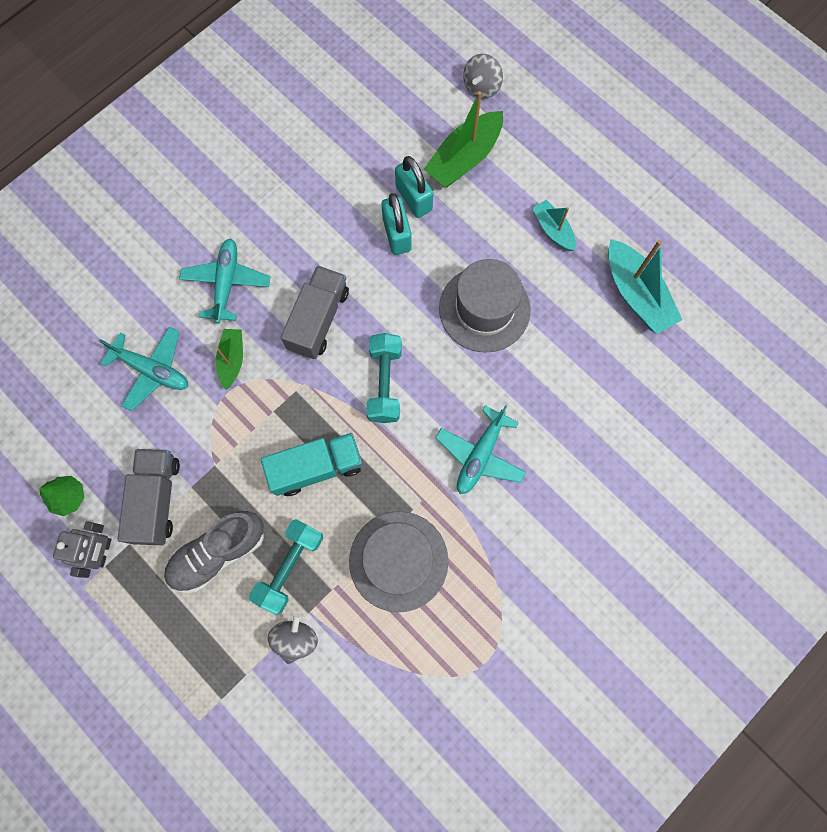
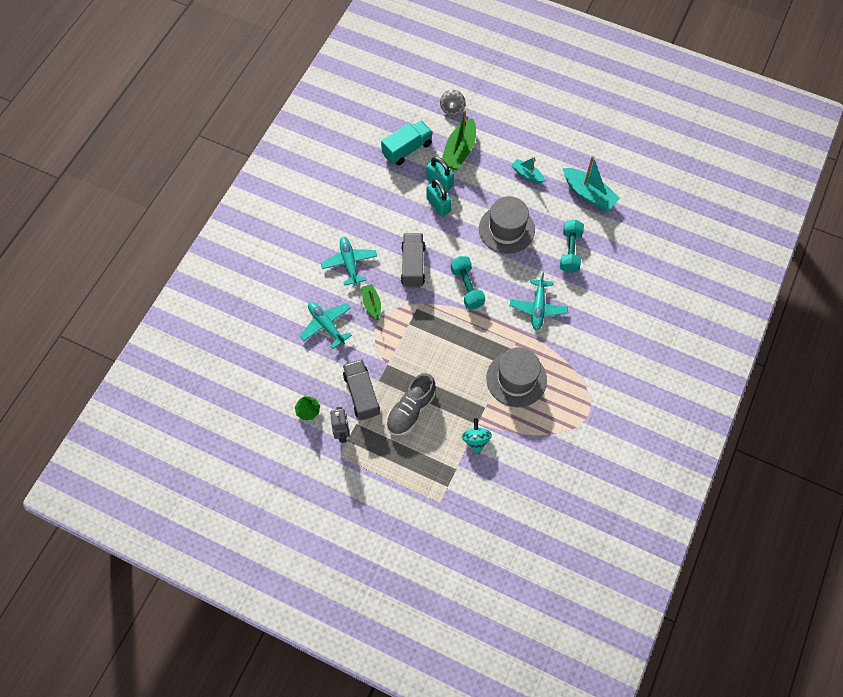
camera: 20 degrees left, 10 degrees down
turquoise plane [99,326,188,411] -> turquoise plane turned 135 degrees counterclockwise [300,302,352,349]
turquoise dumbbell [249,519,323,615] -> turquoise dumbbell moved to [560,220,584,273]
turquoise truck [261,433,362,496] -> turquoise truck moved to [381,120,433,166]
grey spinning top [268,613,318,664] -> turquoise spinning top [462,418,492,454]

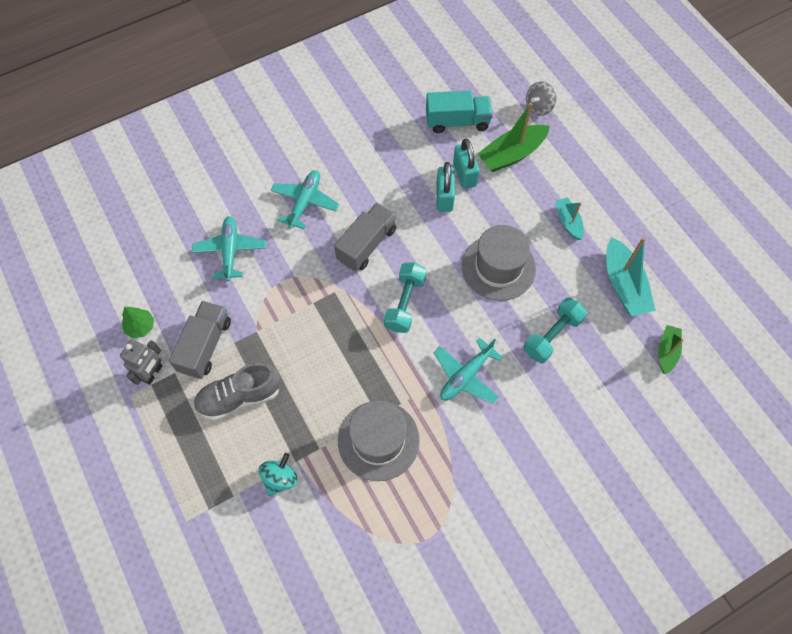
camera: 35 degrees right, 0 degrees up
green boat [361,284,381,320] -> green boat moved to [658,325,684,374]

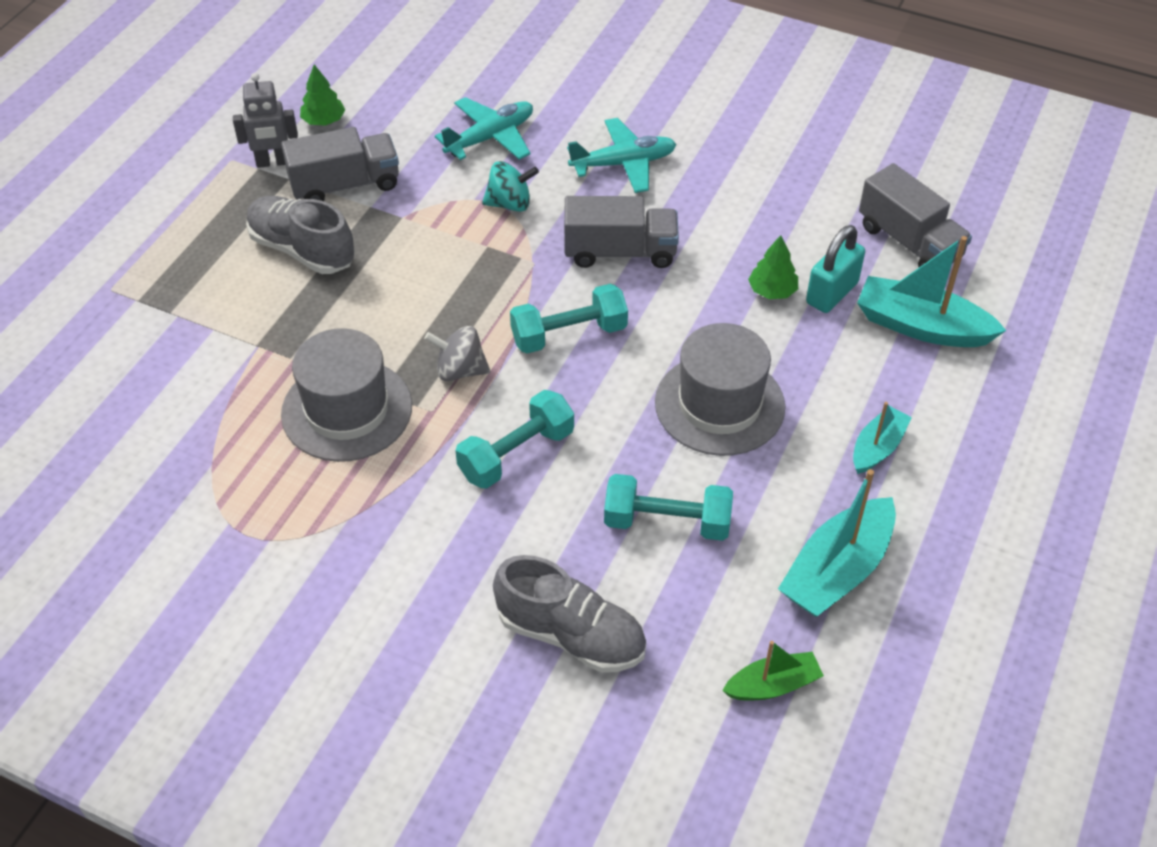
camera: 55 degrees right, 15 degrees down
turquoise spinning top [259,453,298,496] -> turquoise spinning top moved to [482,161,539,212]
turquoise truck [426,91,493,133] -> grey truck [859,163,972,267]
turquoise plane [433,337,503,404] -> turquoise dumbbell [455,390,574,489]
turquoise padlock [437,162,455,212] -> green tree [748,235,798,299]
green boat [478,102,550,172] -> turquoise boat [857,236,1007,347]
grey spinning top [526,82,556,116] -> grey spinning top moved to [424,326,490,381]
none -> grey shoe [493,555,646,673]

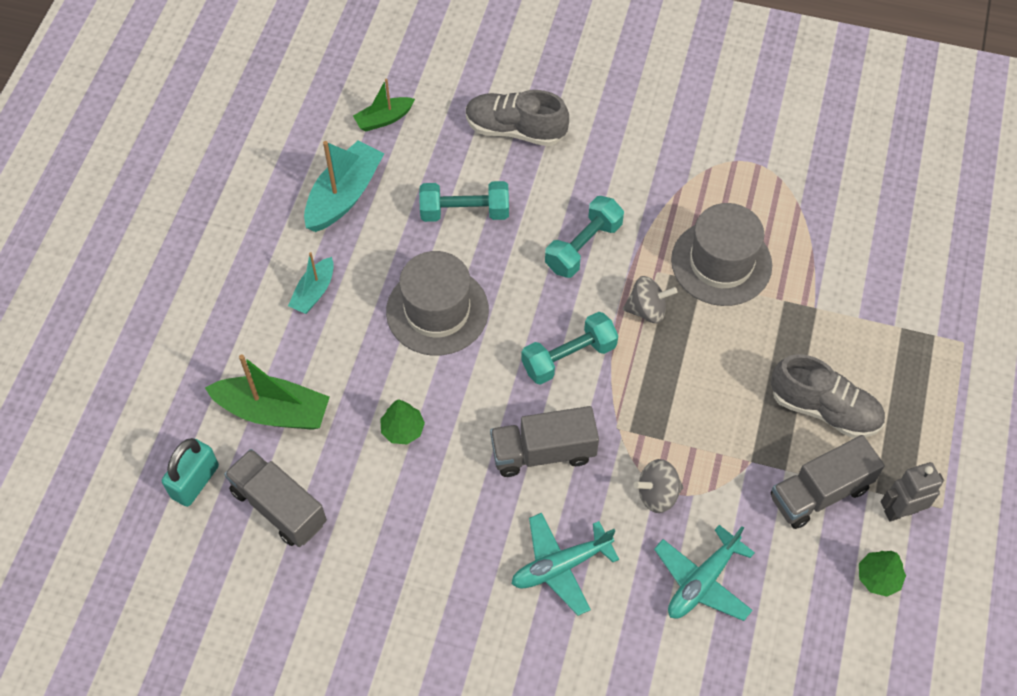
camera: 170 degrees right, 10 degrees up
turquoise spinning top [482,161,539,212] -> grey spinning top [634,459,684,513]
turquoise padlock [806,225,865,313] -> turquoise padlock moved to [162,438,219,507]
turquoise boat [857,236,1007,347] -> green boat [205,355,330,430]

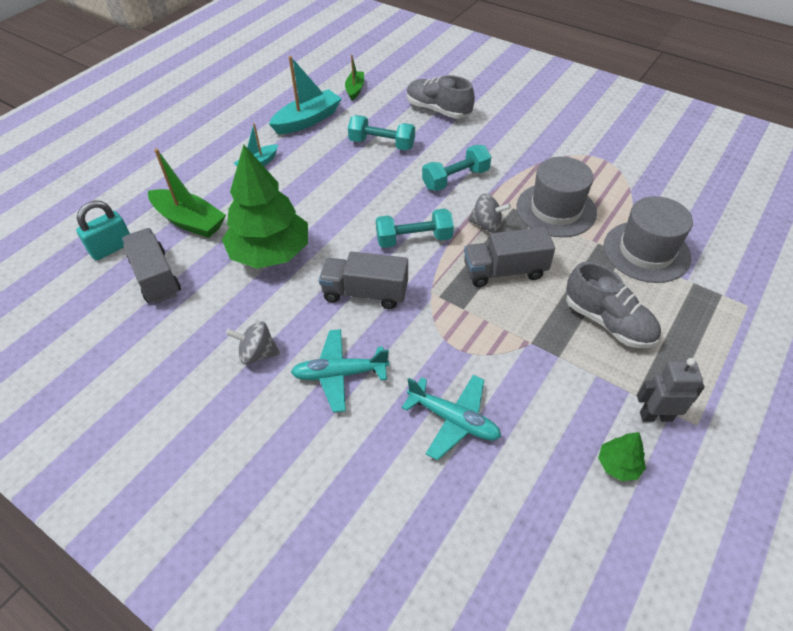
camera: 20 degrees right, 10 degrees down
green boat [353,79,415,131] -> green boat turned 105 degrees clockwise [345,55,364,100]
green tree [380,399,425,445] -> green tree [222,145,308,269], size x2.44
grey hat [386,251,489,356] -> grey hat moved to [604,196,693,283]
grey spinning top [634,459,684,513] -> grey spinning top moved to [226,321,280,365]
turquoise plane [654,525,755,621] -> turquoise plane turned 120 degrees counterclockwise [401,375,501,461]
grey truck [771,435,885,529] -> grey truck moved to [464,227,555,287]

